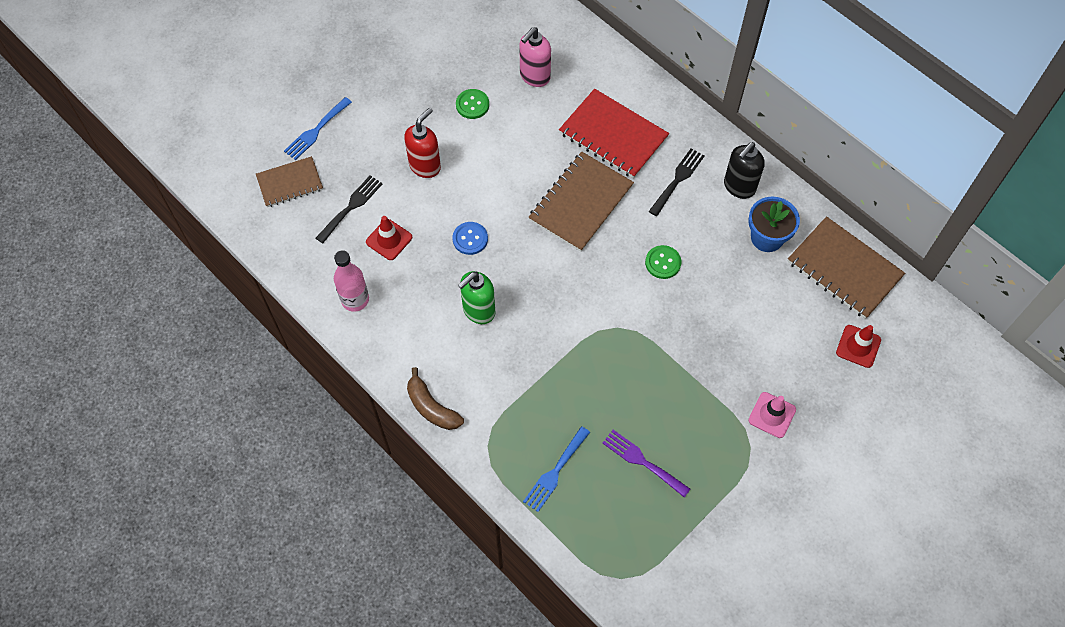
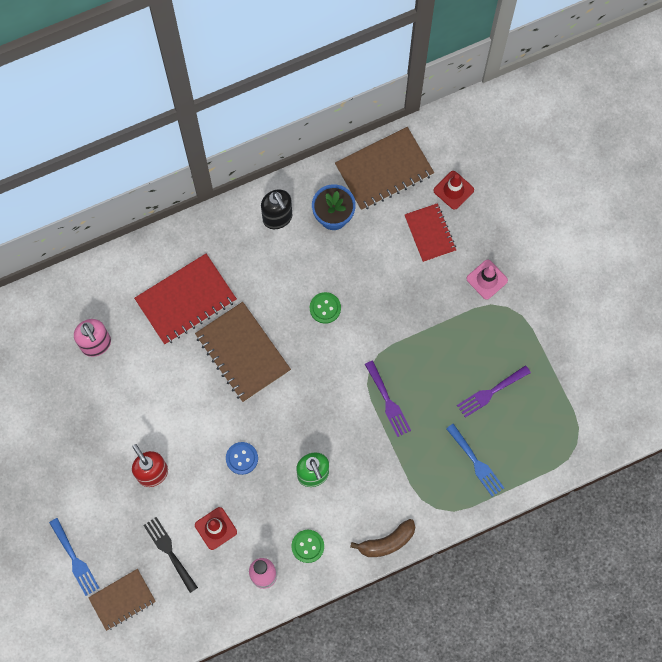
camera: 70 degrees left, 10 degrees up
brown notebook [256,156,323,207] -> brown notebook turned 60 degrees clockwise [88,569,156,631]
green button [456,89,489,119] -> green button moved to [291,530,324,563]
black fork [649,148,705,216] -> none
none -> purple fork [365,360,411,437]
none -> red notebook [405,203,456,262]

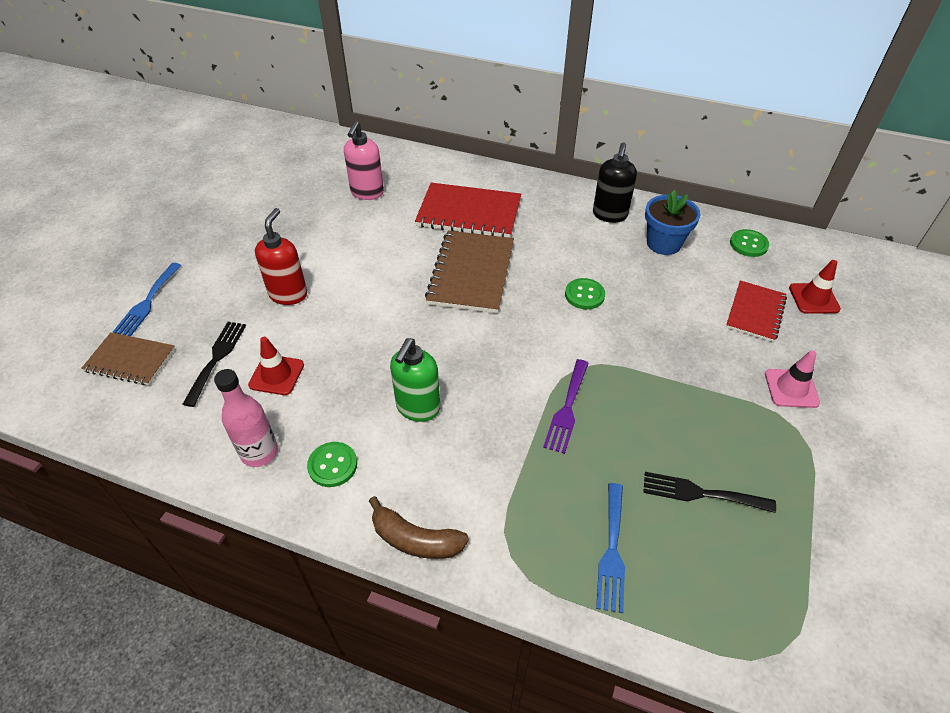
camera: 45 degrees right, 25 degrees down
blue button [226,442,258,475] -> none
brown notebook [335,127,434,211] -> green button [730,229,769,257]
purple fork [457,365,531,418] -> black fork [643,472,776,513]

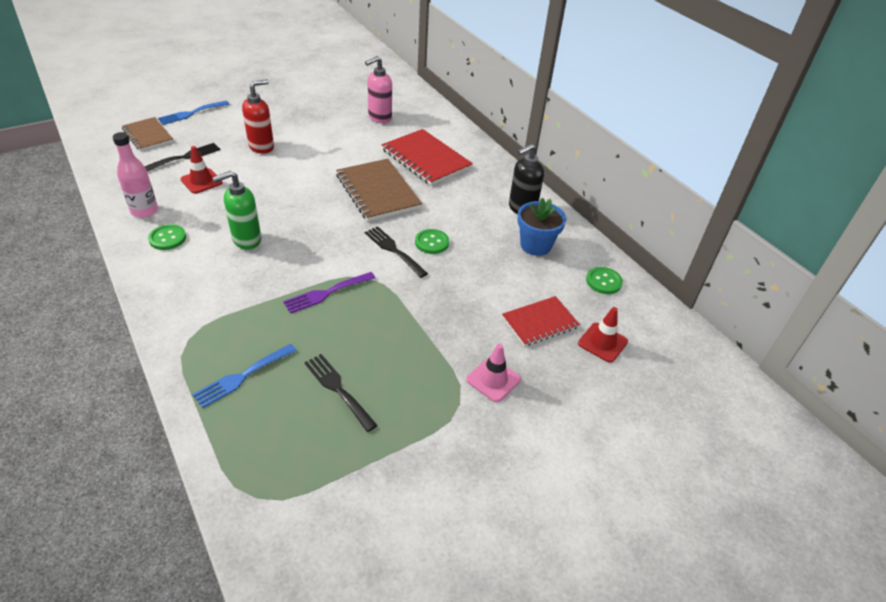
camera: 35 degrees right, 5 degrees down
brown banana [369,496,469,559] -> none
brown notebook [425,231,514,313] -> brown notebook turned 75 degrees counterclockwise [336,159,422,221]
none -> black fork [365,226,428,278]

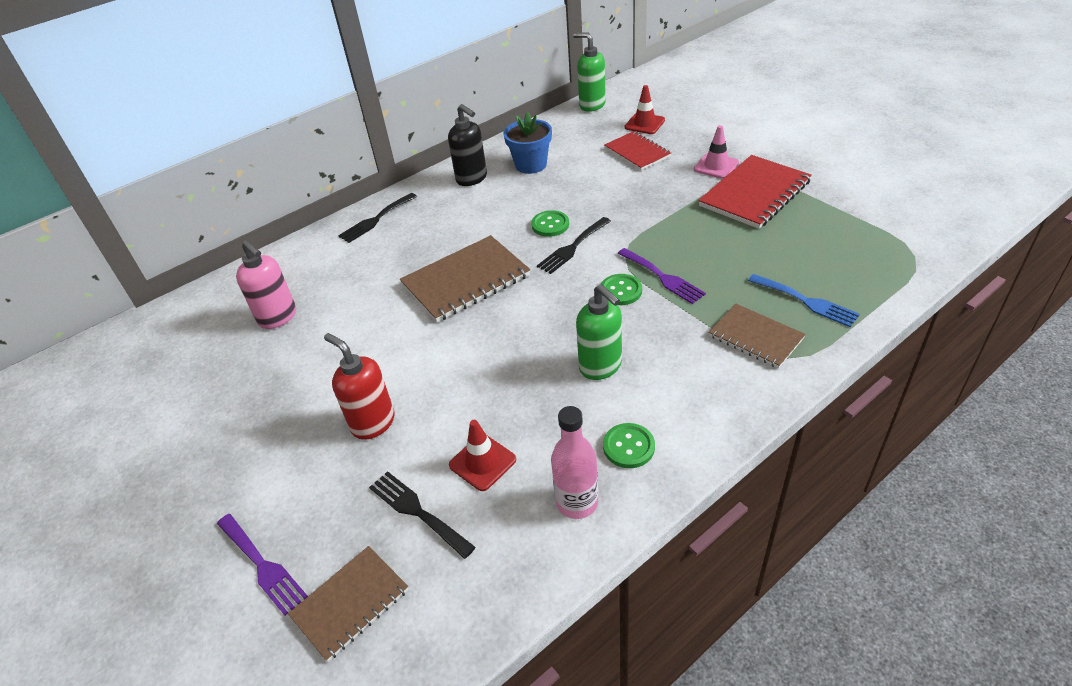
camera: 90 degrees left, 0 degrees up
blue fork [158,101,229,125] -> purple fork [217,514,308,616]
black fork [304,354,378,432] -> black fork moved to [338,193,417,243]
red notebook [382,129,473,186] -> red notebook moved to [698,155,812,229]
green button [586,267,623,294] -> green button moved to [600,274,642,305]
none -> green soap dispenser [573,33,606,112]
none -> brown notebook [709,304,806,368]

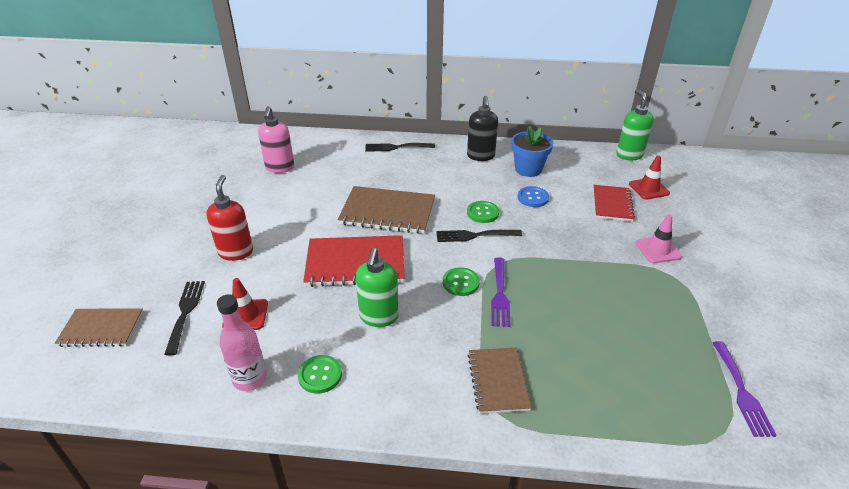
camera: 40 degrees right, 5 degrees down
purple fork [217,514,308,616] -> purple fork moved to [713,341,777,437]
red notebook [698,155,812,229] -> red notebook moved to [303,235,405,287]
blue fork [748,274,860,327] -> none
none -> blue button [518,186,549,207]

